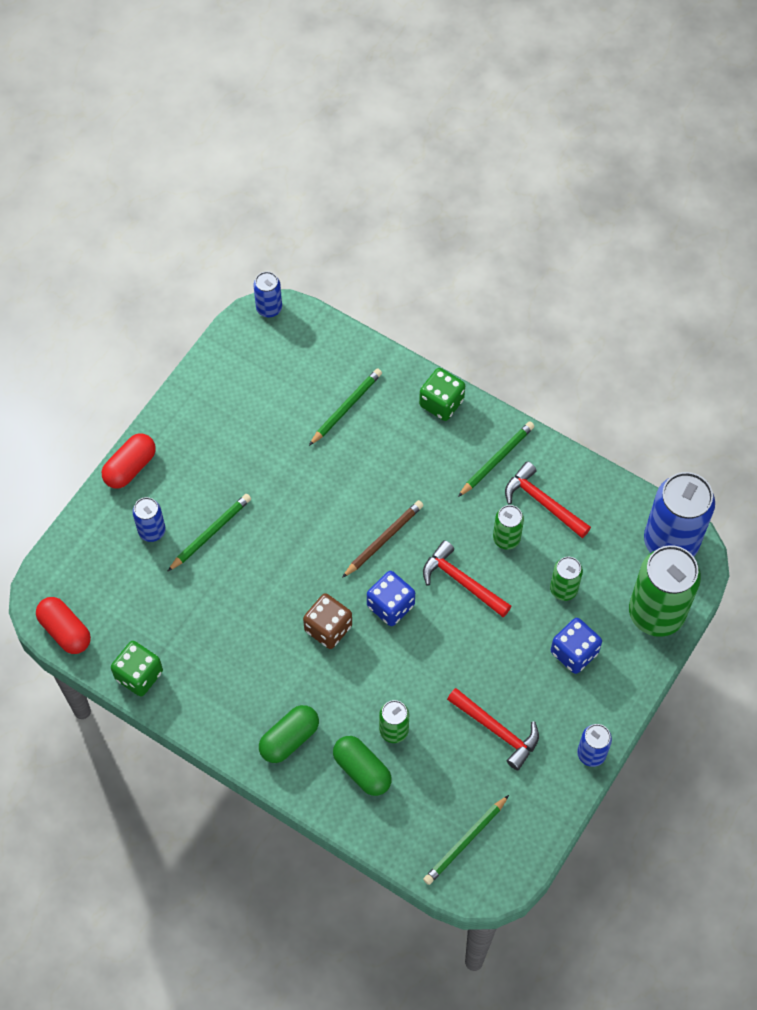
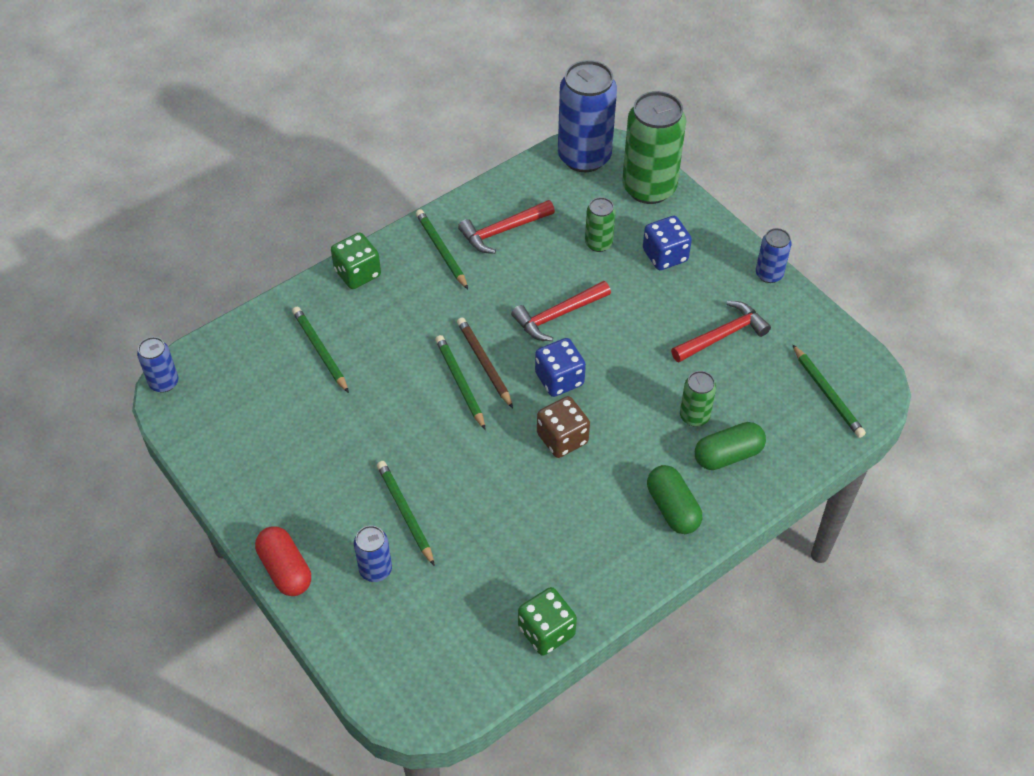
camera: 70 degrees left, 10 degrees down
red capsule [36,597,91,654] -> none
green can [493,505,524,549] -> none
none -> green pencil [435,335,486,430]

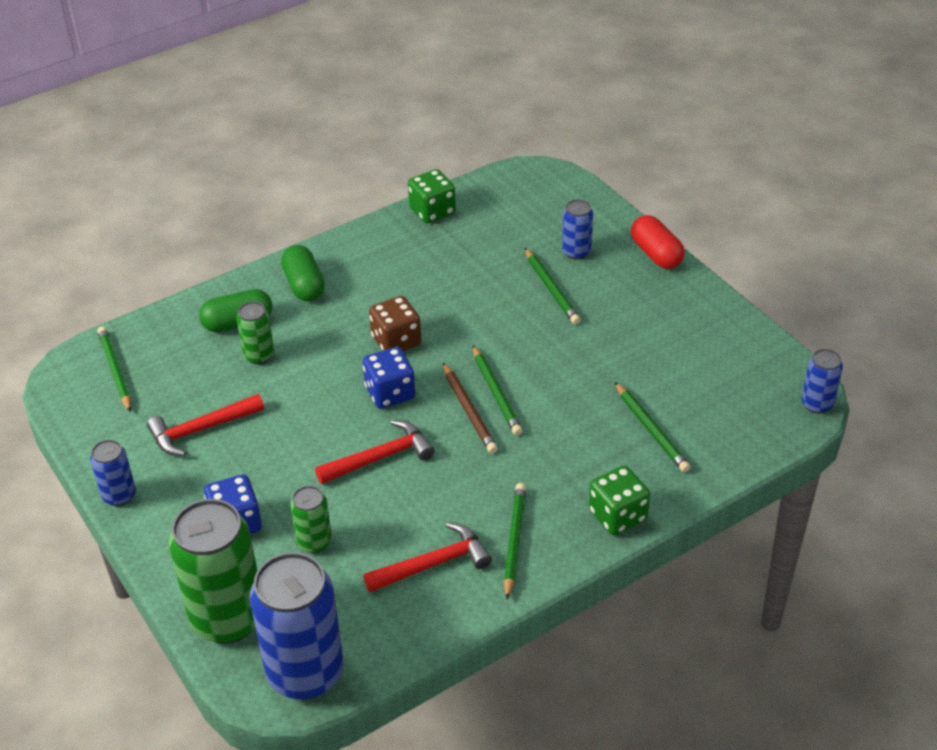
camera: 175 degrees left, 10 degrees down
green pencil [416,209,468,289] -> green pencil turned 150 degrees counterclockwise [504,483,526,600]

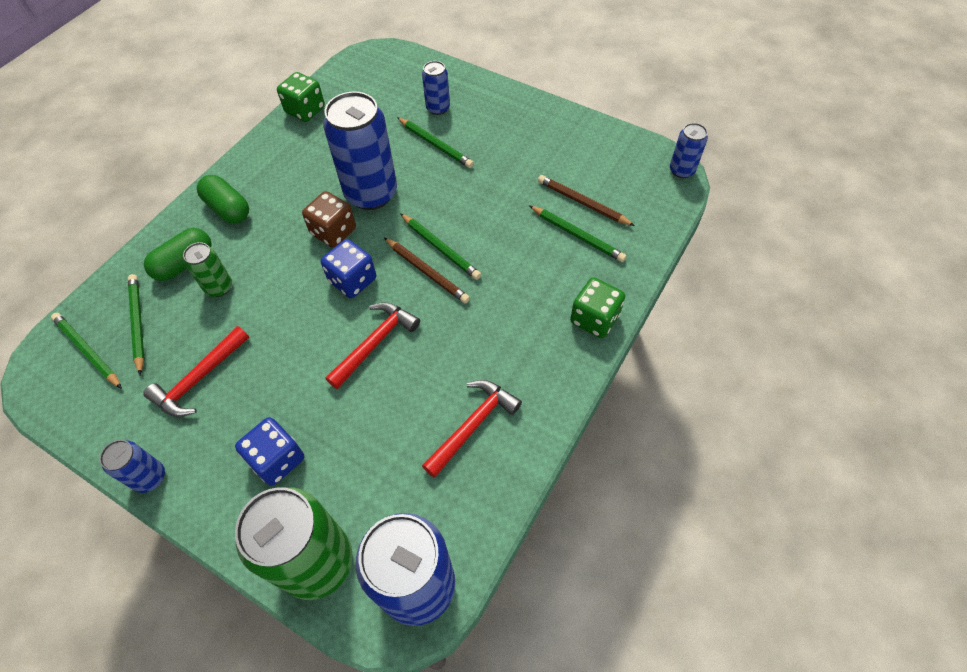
camera: 25 degrees left, 15 degrees up
green can [290,486,332,553] -> none
green pencil [504,483,526,600] -> green pencil moved to [128,274,145,375]
red capsule [631,215,685,269] -> none
none -> blue can [323,91,397,210]
none -> brown pencil [538,175,635,226]

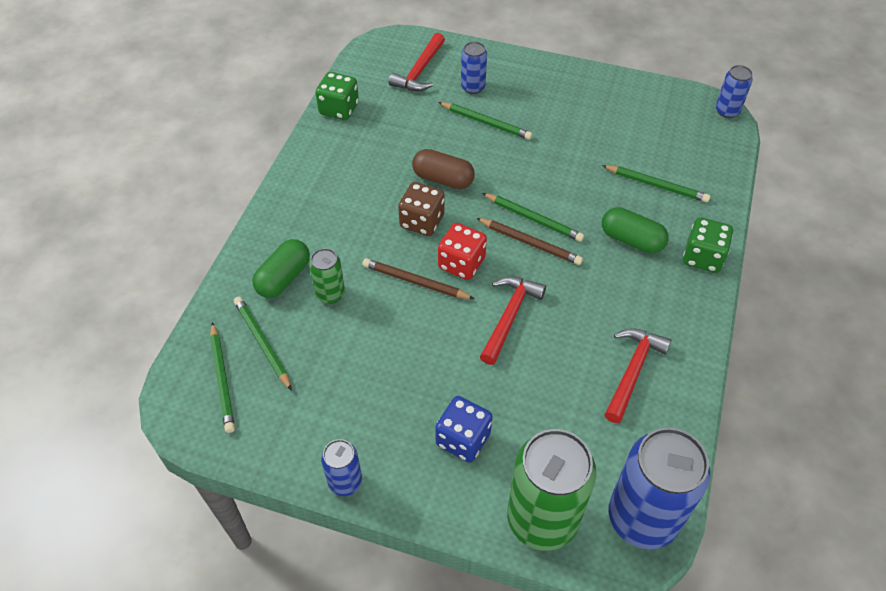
camera: 15 degrees left, 5 degrees down
green pencil [51,313,122,389] -> green pencil turned 135 degrees counterclockwise [210,322,235,433]
red hammer [143,326,249,417] -> red hammer moved to [389,33,445,91]
green capsule [197,175,249,224] -> green capsule moved to [602,207,669,254]
blue dice [321,239,376,298] -> red dice [438,223,487,280]
blue can [323,91,397,210] -> brown capsule [412,149,475,189]
brown pencil [538,175,635,226] -> brown pencil moved to [362,258,475,299]

